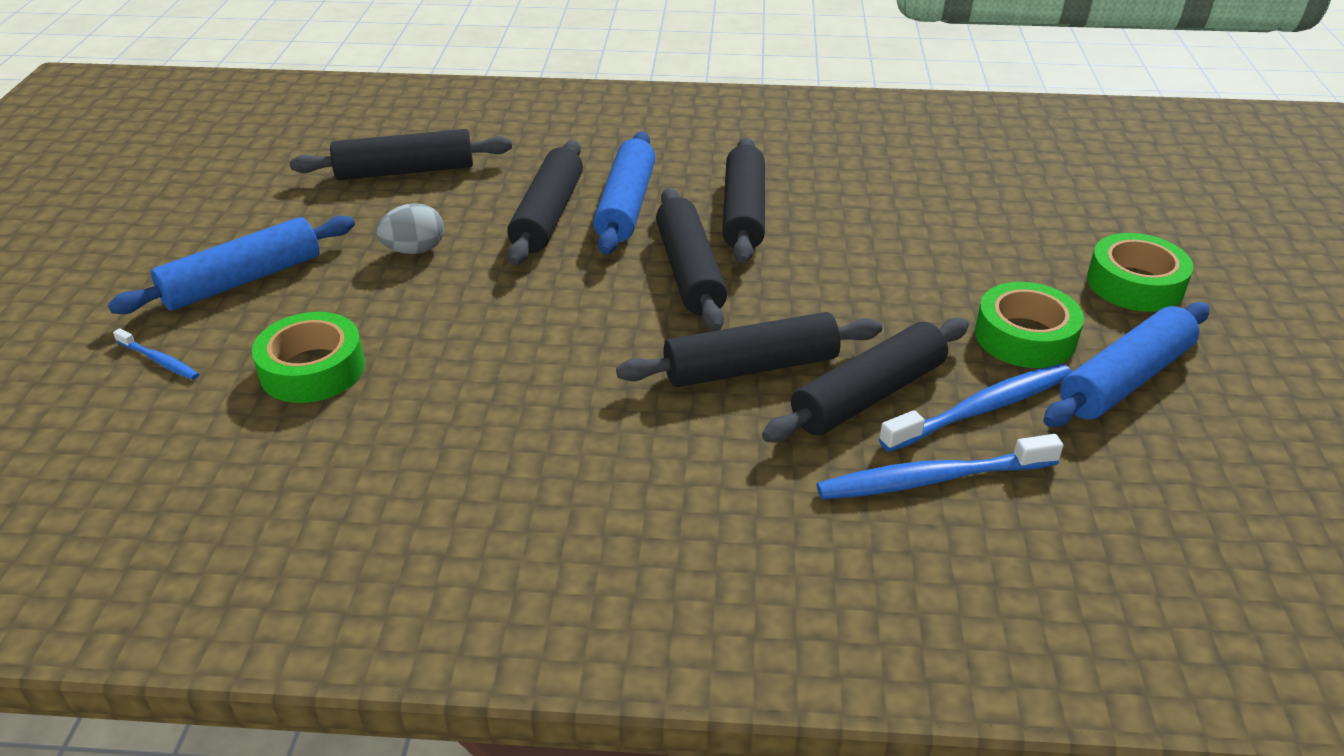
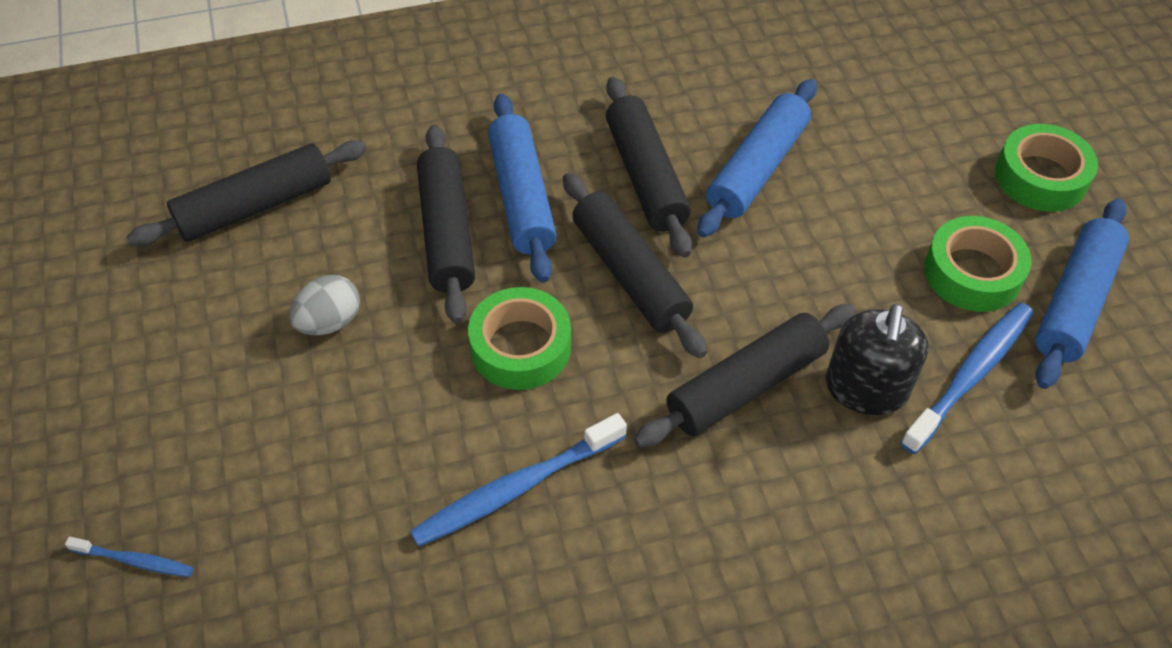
camera: 20 degrees left, 15 degrees up
blue rolling pin [108,216,355,314] -> blue rolling pin moved to [697,79,817,237]
green tape [252,312,365,403] -> green tape moved to [468,287,571,390]
black rolling pin [762,318,969,443] -> black soap dispenser [826,304,929,415]
blue toothbrush [817,434,1063,499] -> blue toothbrush moved to [410,413,627,547]

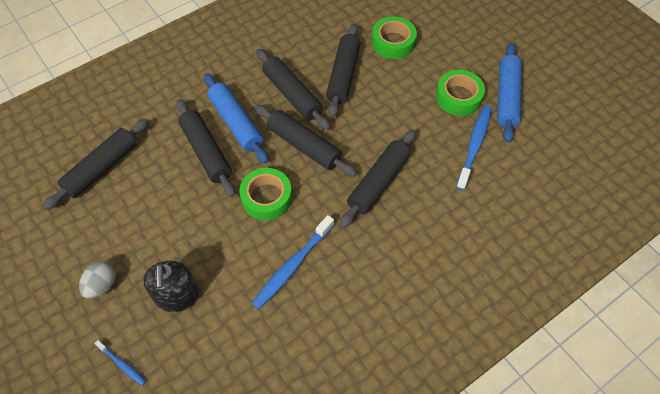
camera: 20 degrees left, 5 degrees up
blue toothbrush [65,537,193,577] -> blue toothbrush turned 45 degrees clockwise [94,340,146,386]
grey egg [289,275,360,335] -> grey egg moved to [79,261,116,299]
blue rolling pin [697,79,817,237] -> black rolling pin [326,23,361,118]
black soap dispenser [826,304,929,415] -> black soap dispenser moved to [143,261,199,312]
green tape [995,124,1098,212] -> green tape moved to [372,16,417,59]

